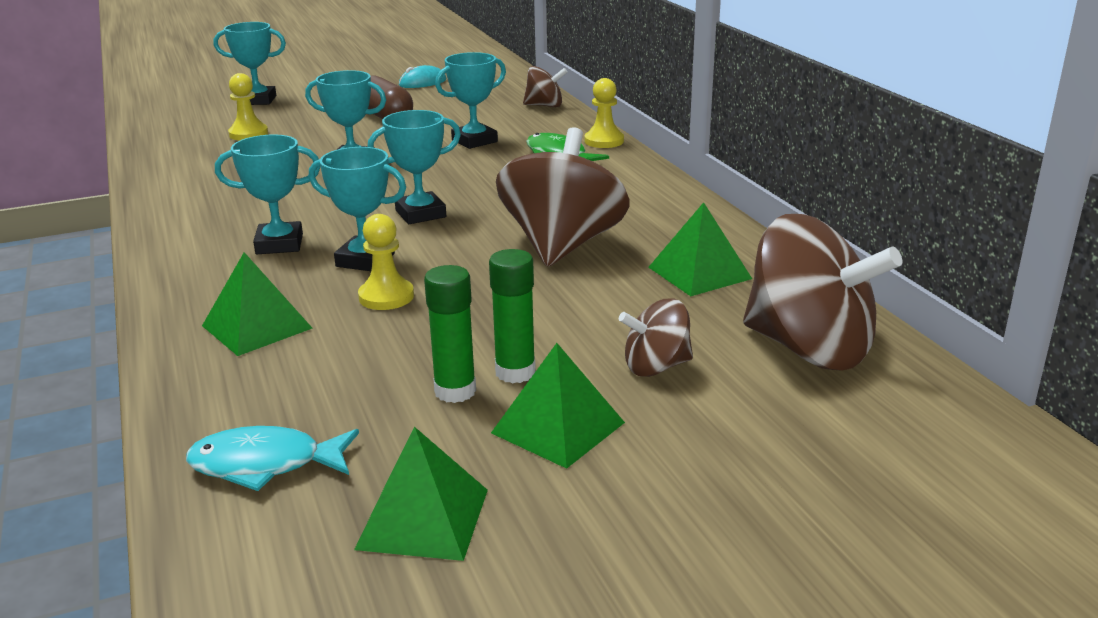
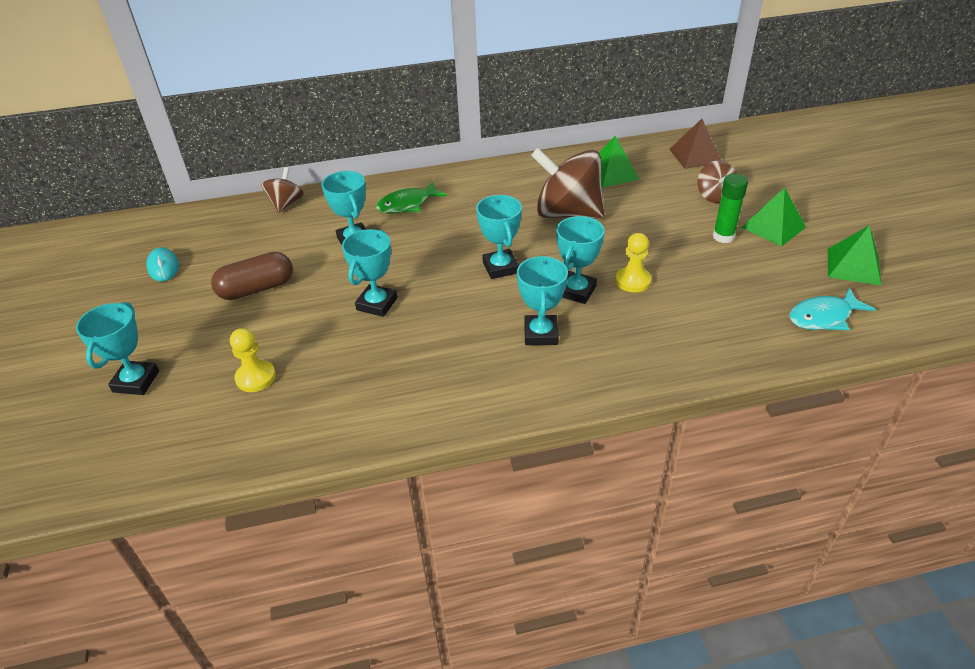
camera: 80 degrees left, 15 degrees up
turquoise fish [186,426,359,491] -> turquoise fish turned 60 degrees clockwise [790,288,876,330]
green pyramid [202,252,312,356] -> none
green glue stick [424,265,476,403] -> none
yellow pawn [585,78,624,148] -> none
brown spinning top [743,214,902,370] -> brown pyramid [669,119,721,169]

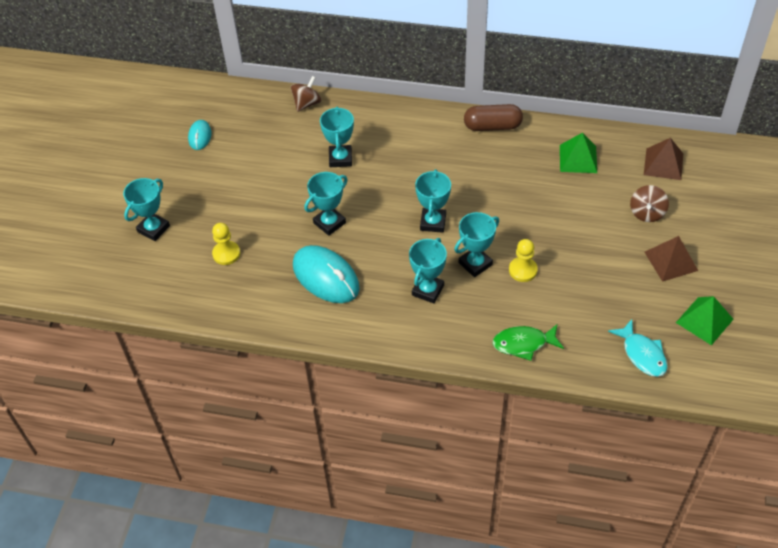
camera: 25 degrees right, 10 degrees up
brown capsule [211,252,293,300] -> brown capsule moved to [464,104,523,131]
green fish [376,181,447,214] -> green fish moved to [492,325,564,361]
brown spinning top [531,148,605,219] -> none
green glue stick [713,173,748,243] -> none
green pyramid [741,187,806,247] -> brown pyramid [645,236,698,282]
turquoise fish [790,288,876,330] -> turquoise fish turned 120 degrees counterclockwise [608,319,668,377]
none -> turquoise mouse [293,245,360,303]

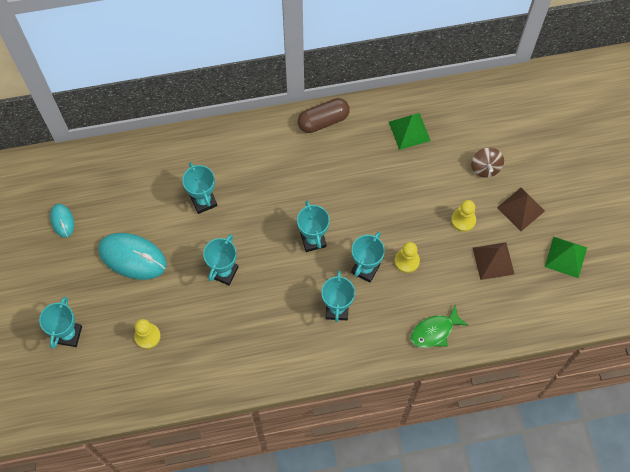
camera: 25 degrees left, 15 degrees up
brown spinning top [291,76,321,112] -> none
turquoise mouse [293,245,360,303] -> turquoise mouse moved to [98,233,167,280]
turquoise fish [608,319,668,377] -> none
brown pyramid [644,138,683,180] -> brown pyramid moved to [473,242,514,280]
none -> yellow pawn [451,200,476,232]

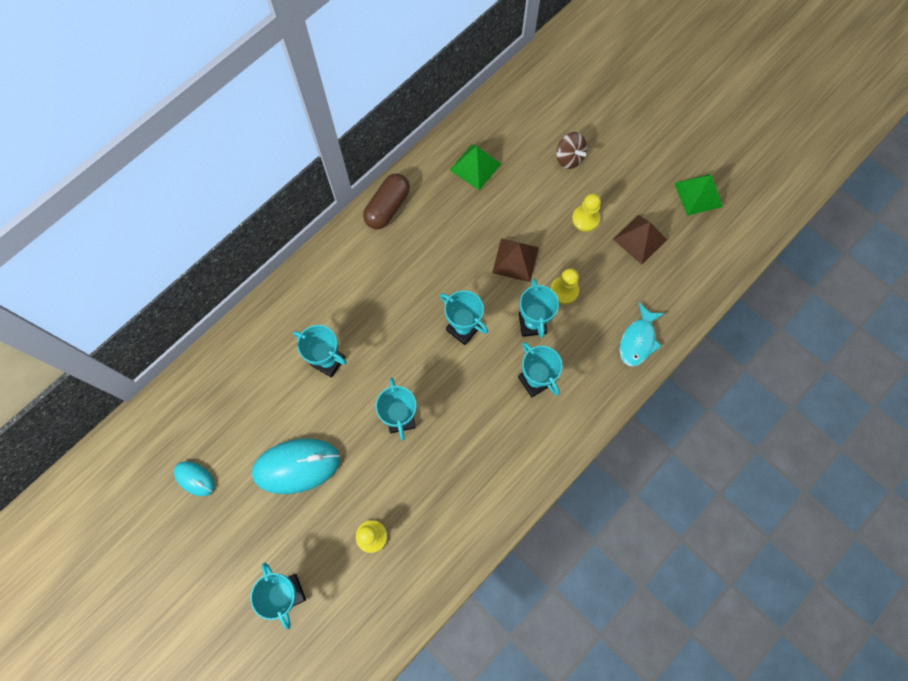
camera: 35 degrees left, 5 degrees up
green fish [410,305,469,348] -> turquoise fish [619,303,664,367]
brown pyramid [497,188,545,231] -> brown pyramid moved to [492,239,539,282]

